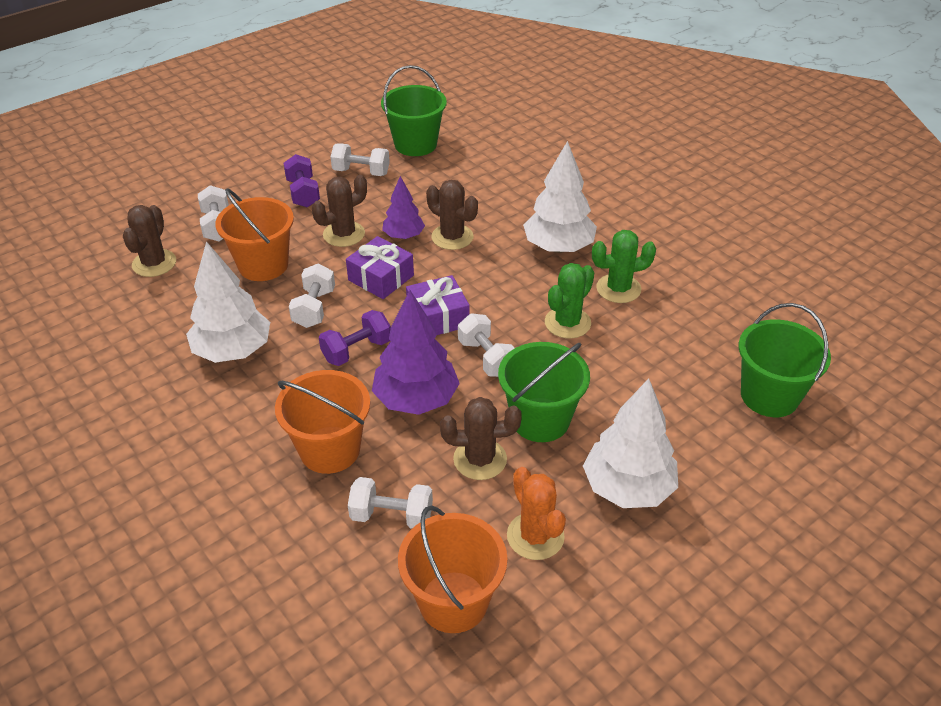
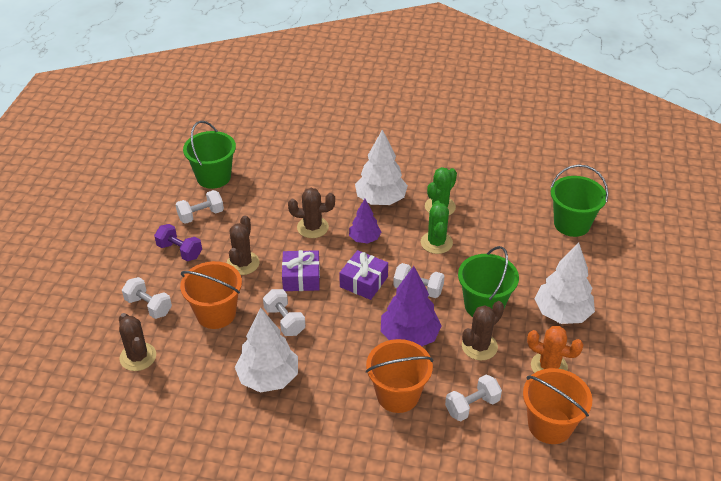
camera: 40 degrees left, 0 degrees up
purple dumbbell [319,310,391,366] -> none
purple tree [382,176,425,239] -> purple tree moved to [349,199,381,244]

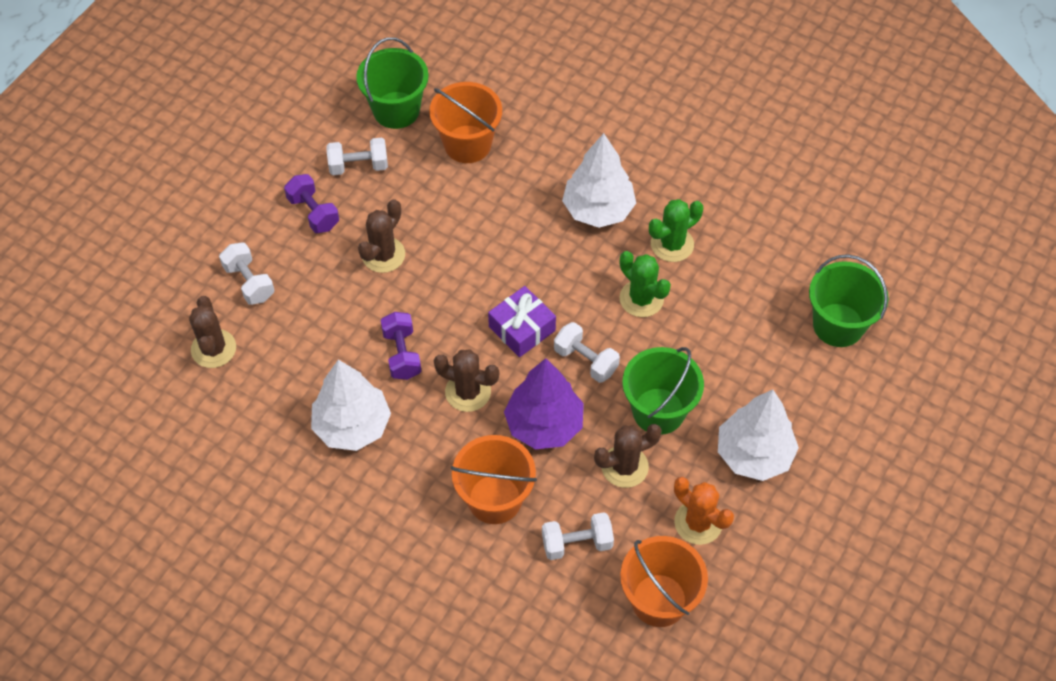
camera: 20 degrees right, 15 degrees up
orange bucket [180,261,242,329] -> orange bucket moved to [429,82,502,163]
white dumbbell [263,289,306,336] -> purple dumbbell [381,312,421,380]
purple gift [282,250,320,291] -> none
brown cactus [288,188,335,238] -> brown cactus moved to [434,349,499,412]
purple tree [349,199,381,244] -> none
green cactus [421,201,453,254] -> green cactus turned 60 degrees counterclockwise [620,251,671,317]

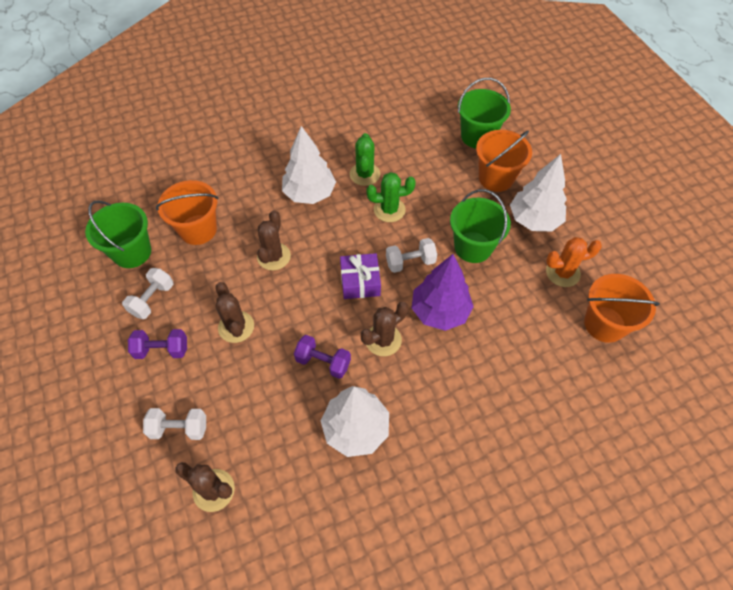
camera: 55 degrees left, 0 degrees up
orange bucket [451,435,537,524] -> orange bucket moved to [476,130,532,192]
white dumbbell [542,512,614,560] -> none
brown cactus [594,424,662,488] -> brown cactus moved to [257,210,291,270]

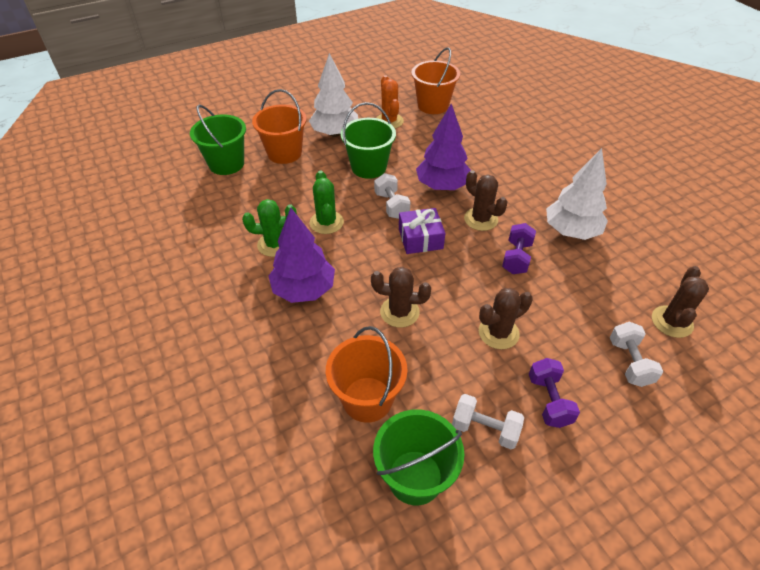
camera: 95 degrees left, 10 degrees down
white tree [282,126,336,204] -> purple tree [269,208,335,303]

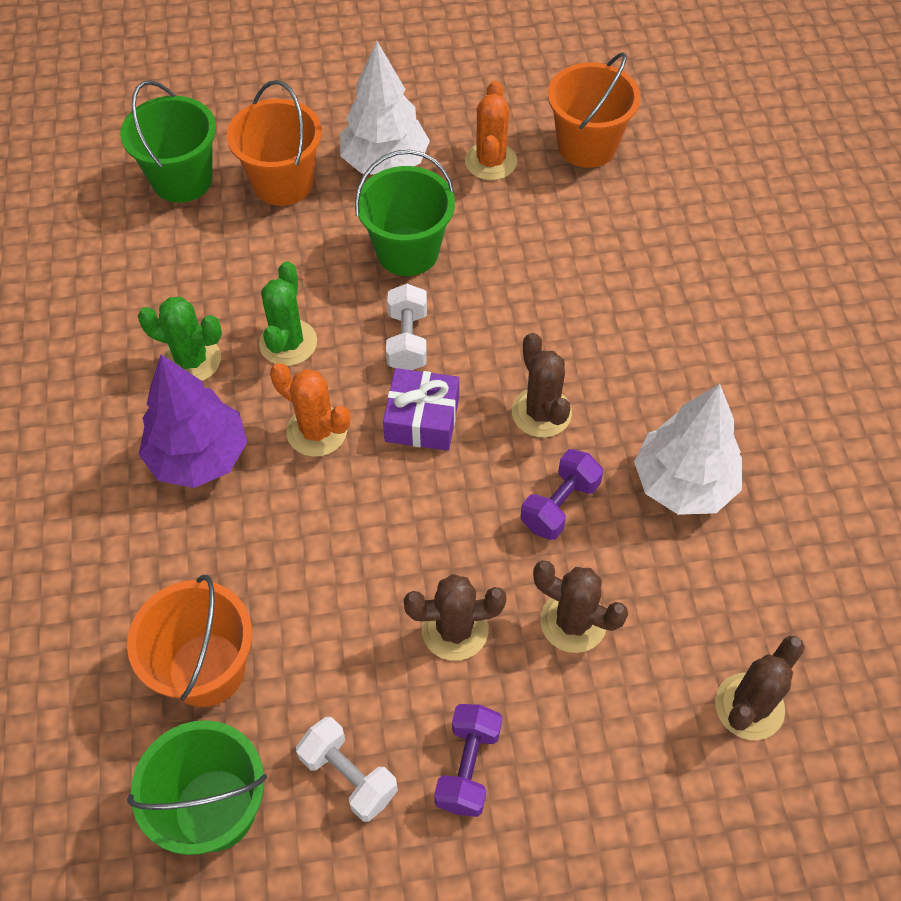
camera: 20 degrees right, 10 degrees up
brown cactus [371,266,431,328] -> brown cactus moved to [533,560,628,653]
purple tree [416,104,471,190] -> none
white dumbbell [610,322,663,387] -> none
none -> orange cactus [270,363,350,457]

